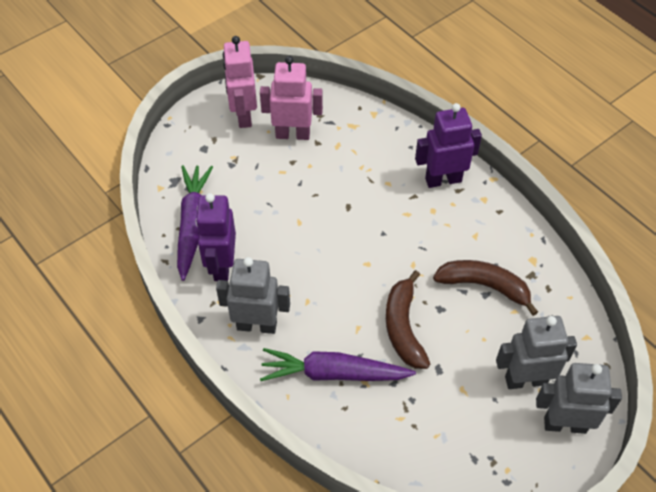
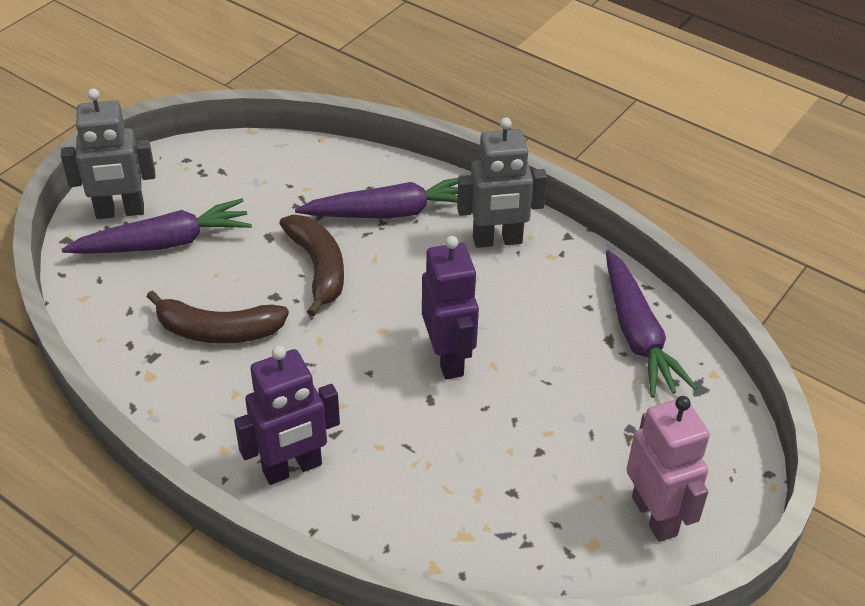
camera: 165 degrees right, 10 degrees down
purple robot [195,193,236,281] -> purple robot moved to [422,236,479,379]
pink robot [260,56,323,140] -> none
grey robot [496,316,577,389] -> purple carrot [62,198,252,254]

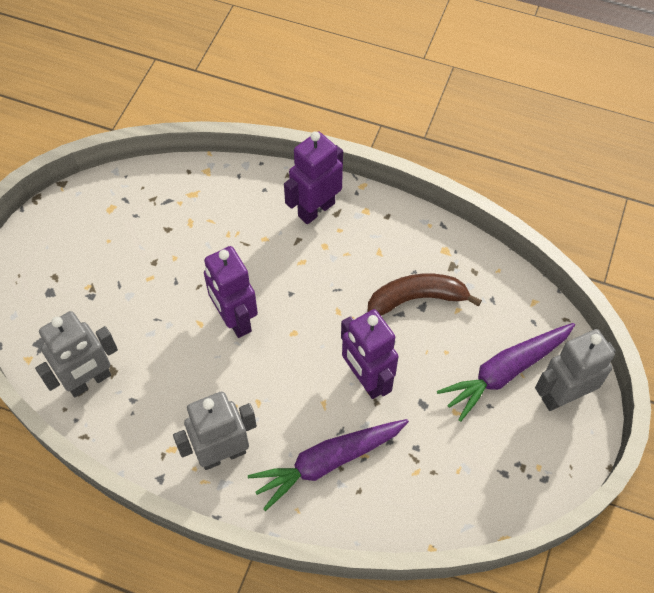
camera: 165 degrees right, 15 degrees up
brown banana [279,215,344,317] -> purple robot [341,309,399,399]
purple carrot [606,250,697,398] -> grey robot [35,311,118,397]
pink robot [626,396,710,542] -> none

